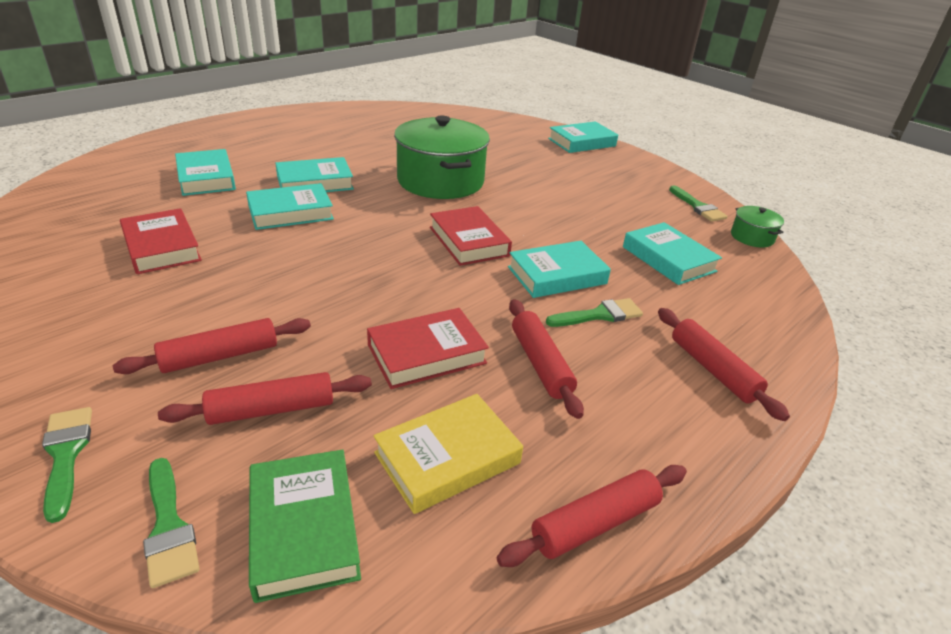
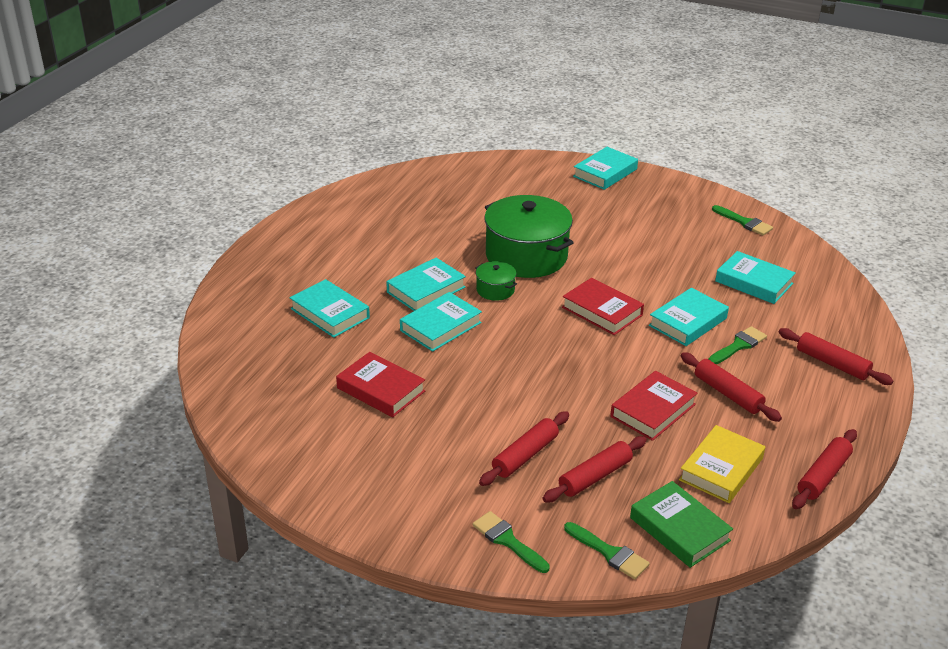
camera: 20 degrees left, 0 degrees up
green pot [731,206,784,247] -> green pot moved to [475,261,517,301]

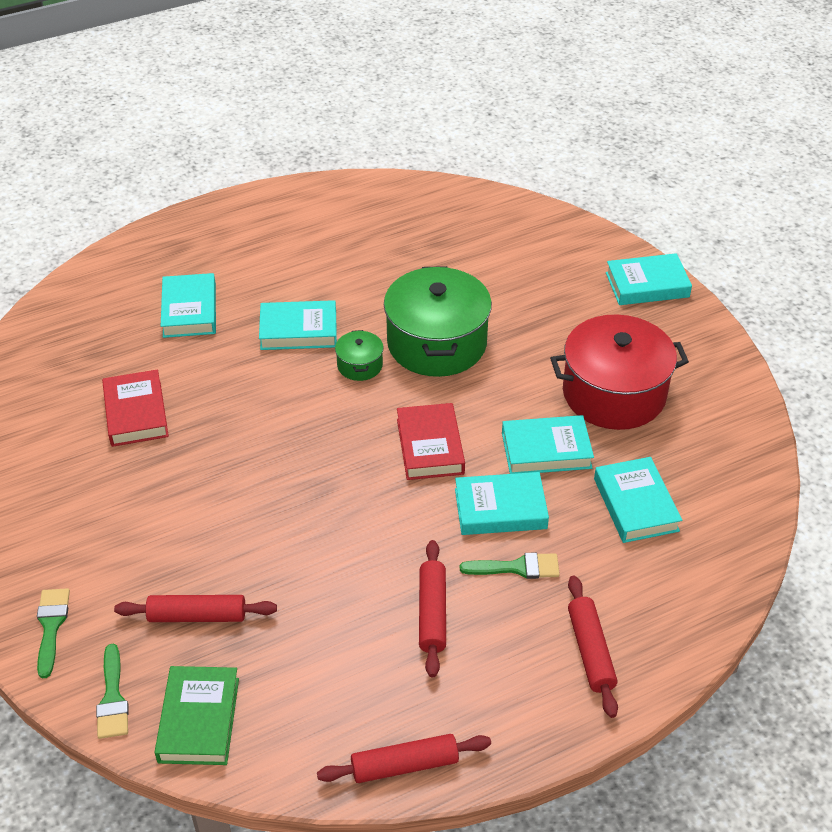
camera: 40 degrees right, 10 degrees up
turquoise book [400,292,482,352] -> turquoise book moved to [502,415,594,474]
red rolling pin [479,411,569,486] -> none
red book [610,371,698,441] -> none
yellow book [679,425,765,503] -> none
green brush [712,205,773,235] -> none
none -> red pot [550,314,689,430]

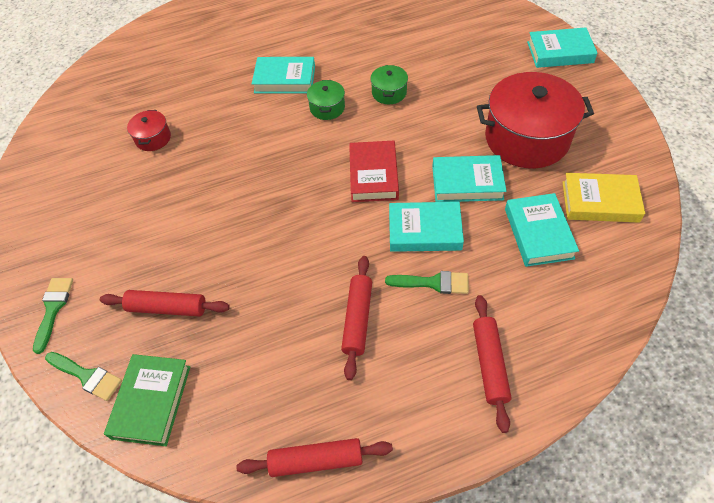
camera: 10 degrees right, 10 degrees up
green brush [96,644,129,739] -> green brush turned 60 degrees counterclockwise [45,352,122,401]
red book [102,370,169,447] -> red pot [127,110,171,151]
turquoise book [161,273,216,338] -> none
green pot [384,266,492,377] -> green pot [370,65,408,104], size x0.45
none -> yellow book [562,173,645,223]

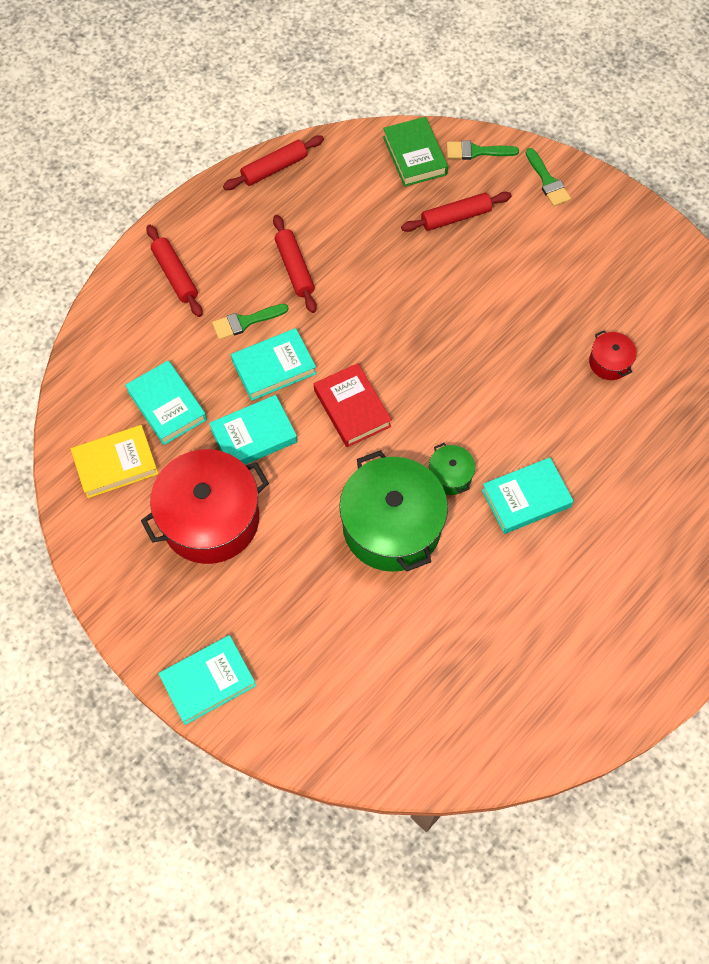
camera: 150 degrees right, 10 degrees up
green pot [370,65,408,104] -> green pot [339,450,448,572], size x2.23

